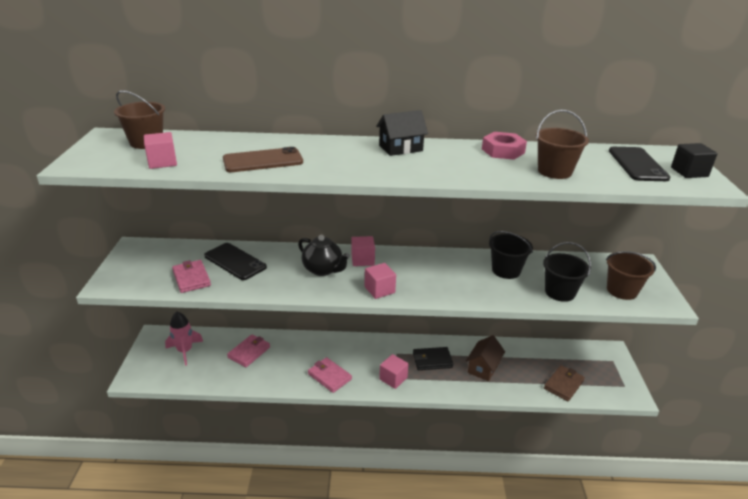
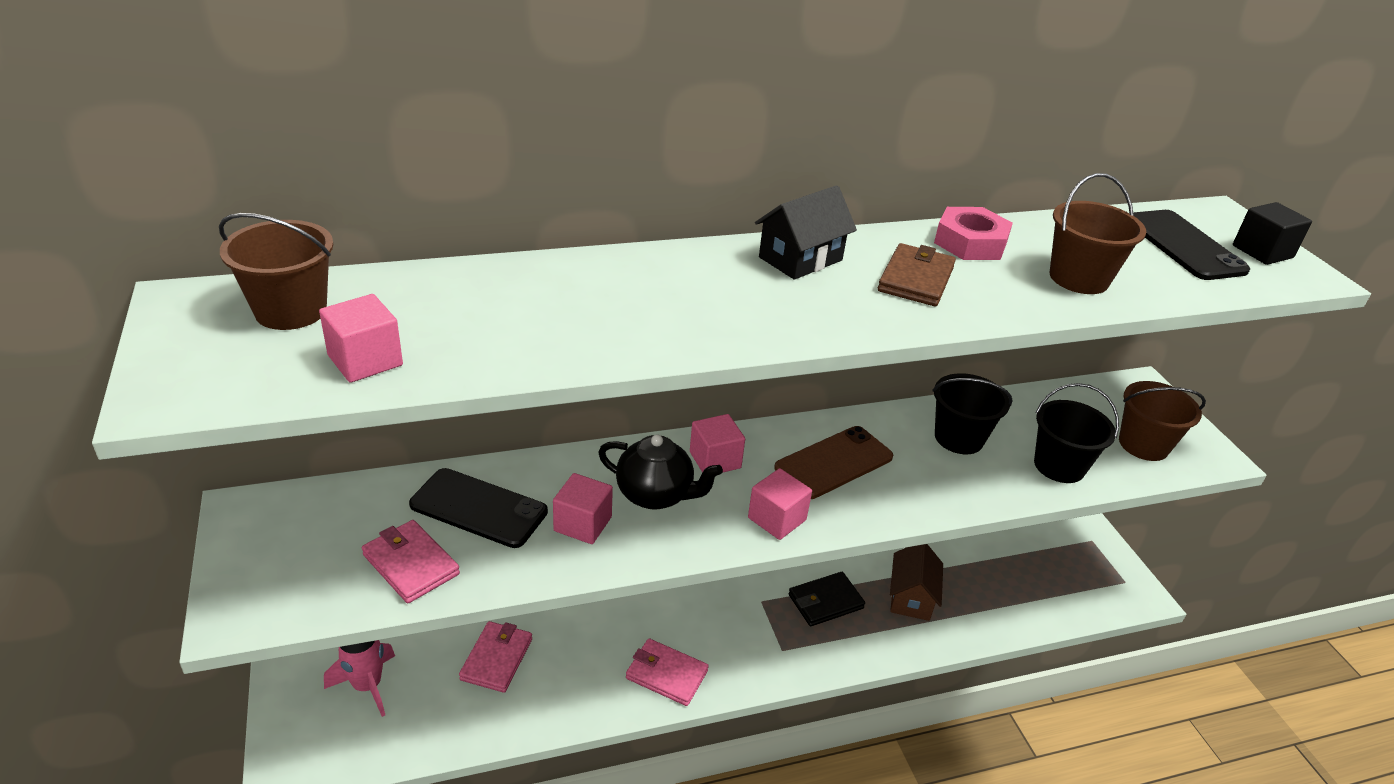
camera: 20 degrees left, 5 degrees up
brown phone [223,147,303,172] -> brown phone moved to [774,426,893,499]
pink cube [379,354,409,389] -> pink cube moved to [553,473,613,544]
brown wallet [544,365,585,401] -> brown wallet moved to [878,243,956,306]

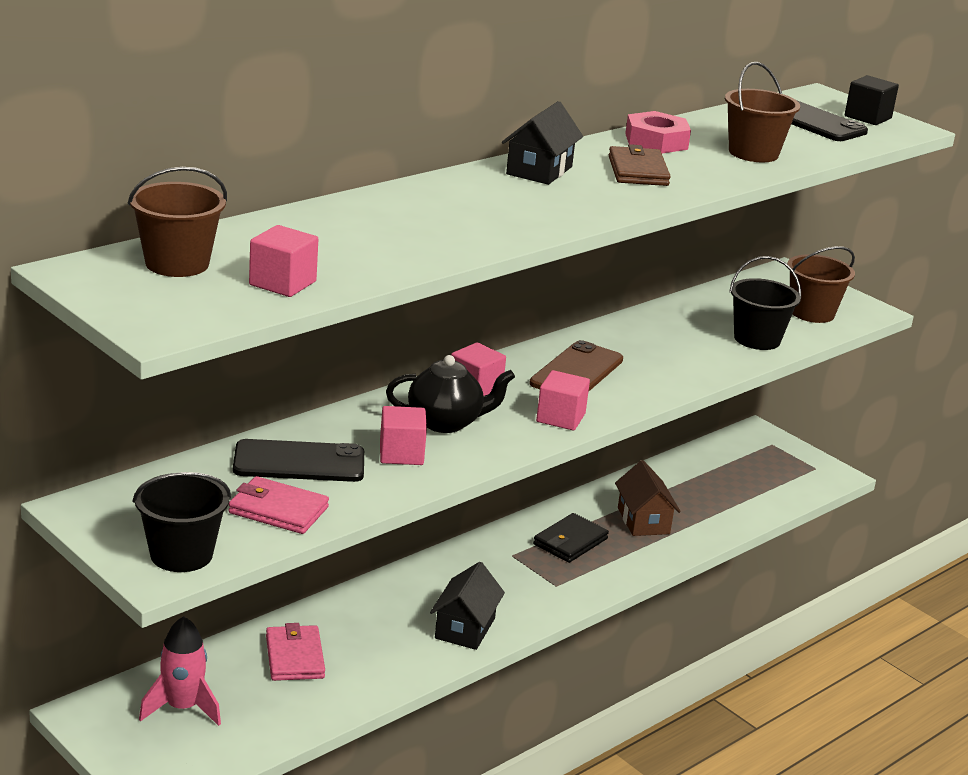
camera: 25 degrees left, 10 degrees down
pink wallet [626,639,709,706] -> black house [430,562,505,650]
black bucket [932,373,1013,454] -> black bucket moved to [133,472,231,572]

